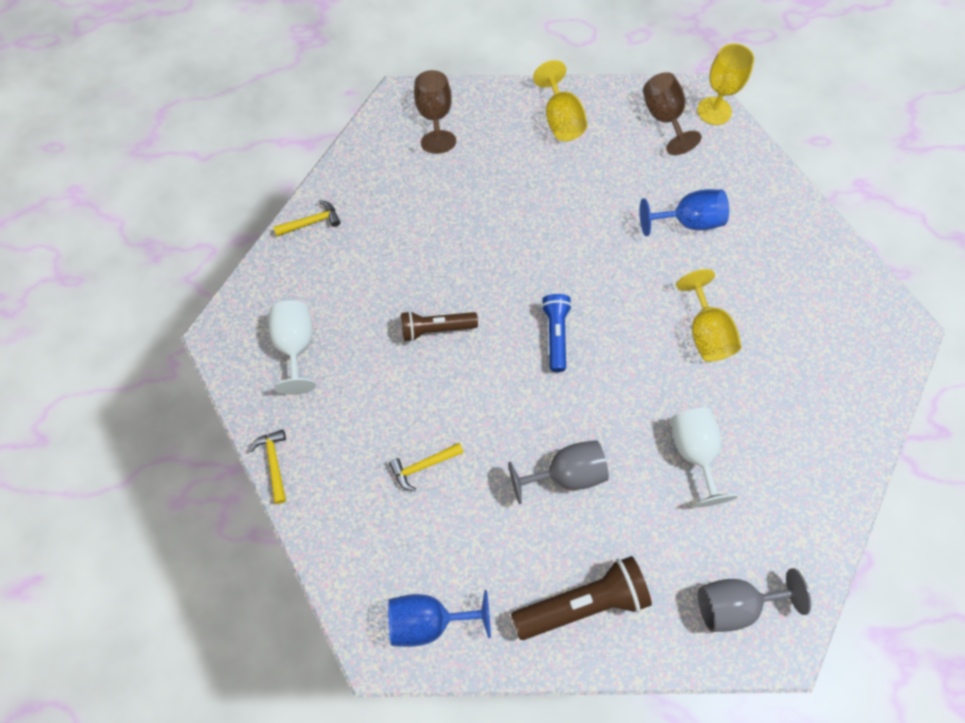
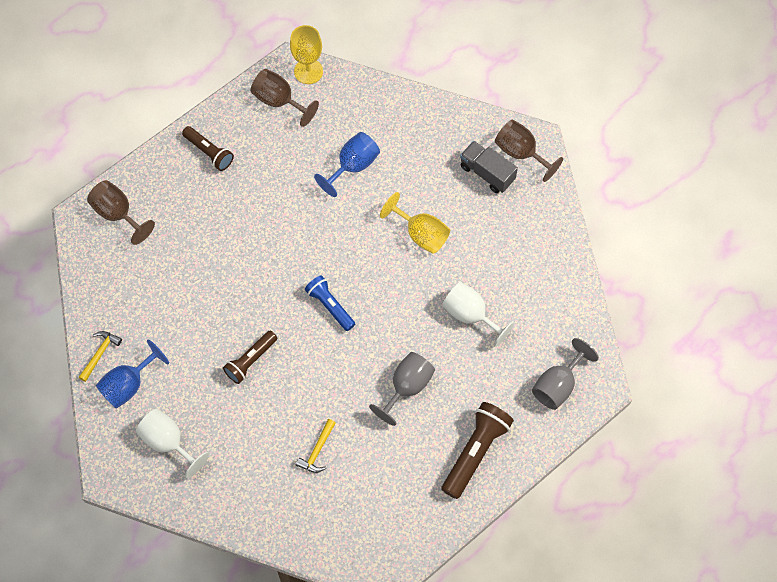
camera: 40 degrees left, 0 degrees up
yellow hammer [249,429,286,504] -> none
blue goblet [388,590,491,647] -> blue goblet moved to [96,339,169,409]
yellow goblet [533,60,588,141] -> brown flashlight [182,126,234,171]
none -> grey truck [460,141,518,193]
none -> brown goblet [495,119,563,182]

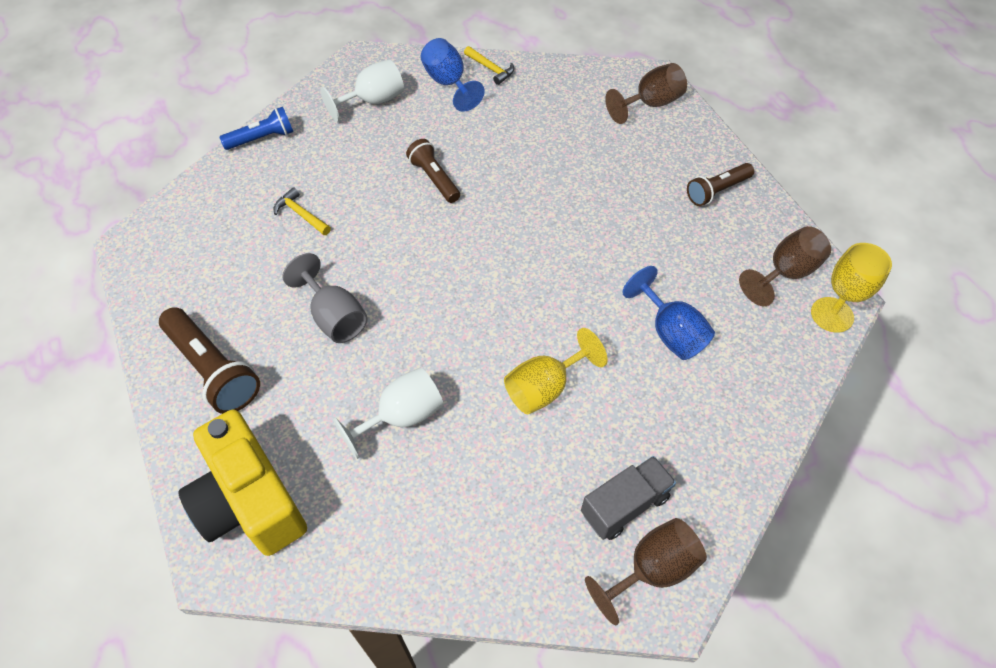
camera: 105 degrees right, 10 degrees down
blue flashlight [305,275,355,331] -> blue flashlight moved to [219,107,293,150]
grey goblet [532,338,599,410] -> yellow camera [178,409,307,556]

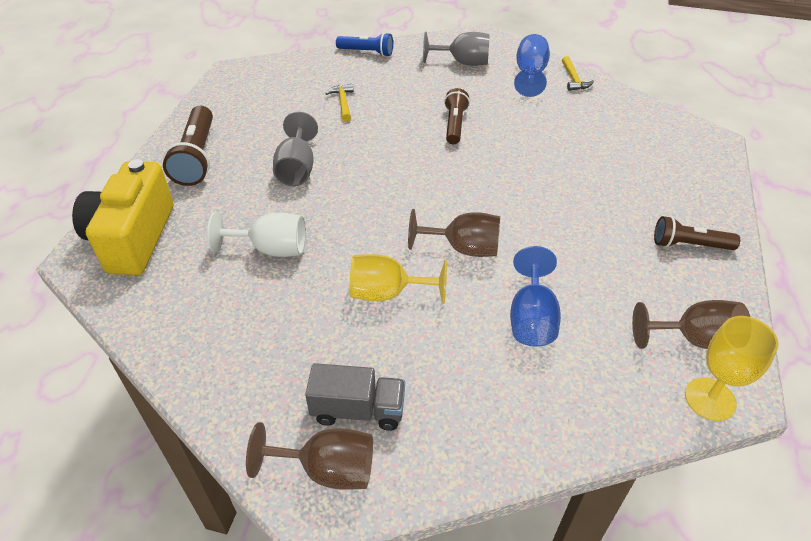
camera: 40 degrees right, 10 degrees down
white goblet [320,60,404,122] -> grey goblet [423,31,490,66]
brown goblet [605,63,687,124] -> brown goblet moved to [408,209,500,257]

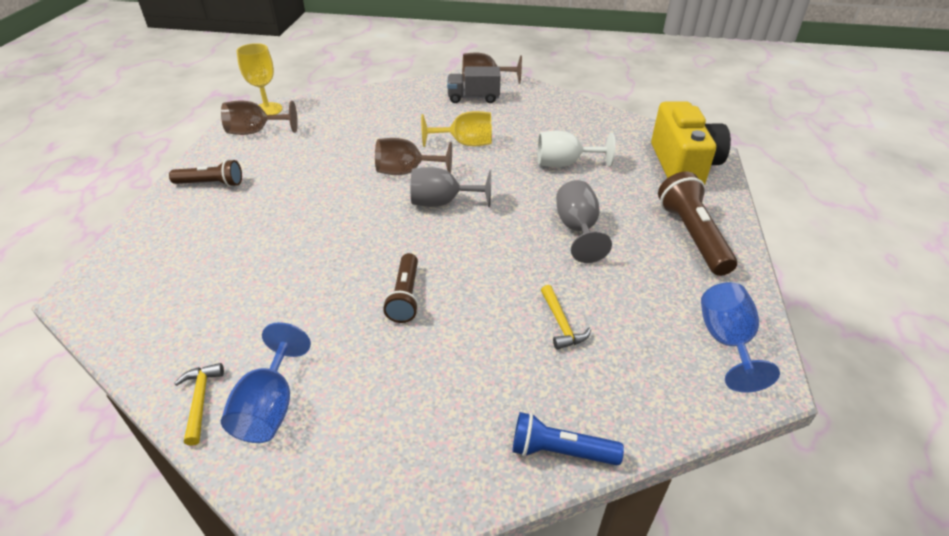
camera: 175 degrees right, 5 degrees down
grey goblet [423,31,490,66] -> grey goblet moved to [411,167,491,207]
blue goblet [510,246,561,347] -> blue goblet moved to [701,282,780,393]

